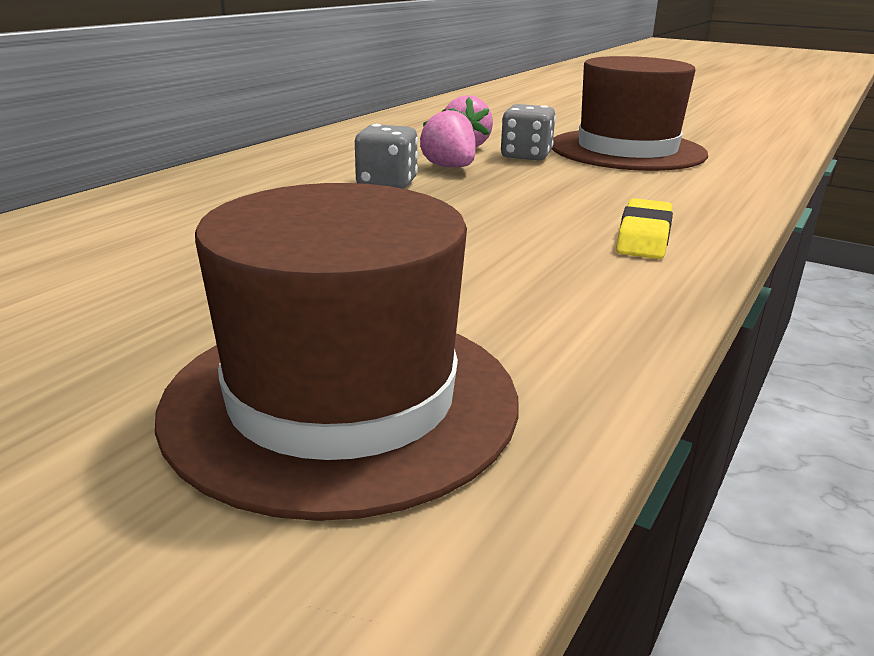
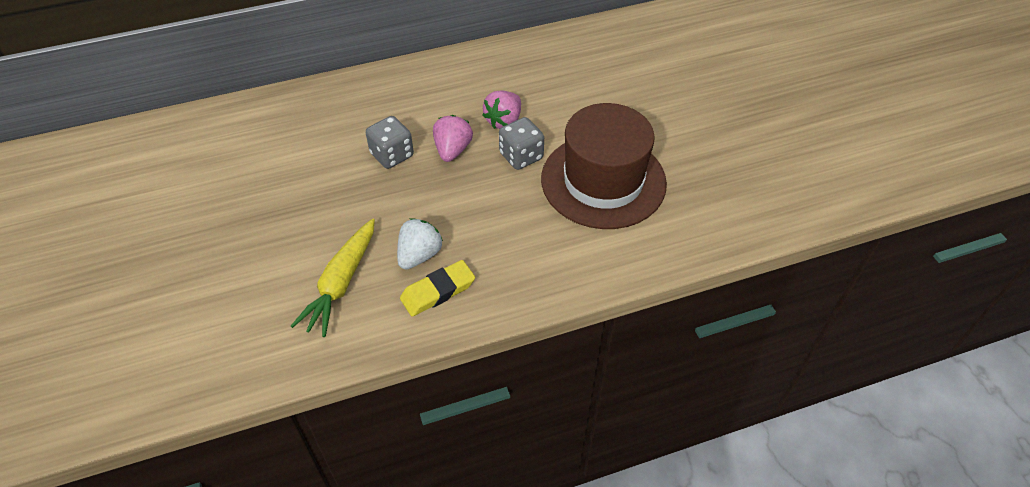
camera: 40 degrees right, 25 degrees up
brown hat [155,183,519,521] -> none
none -> yellow carrot [291,219,375,337]
none -> white strawberry [397,218,443,270]

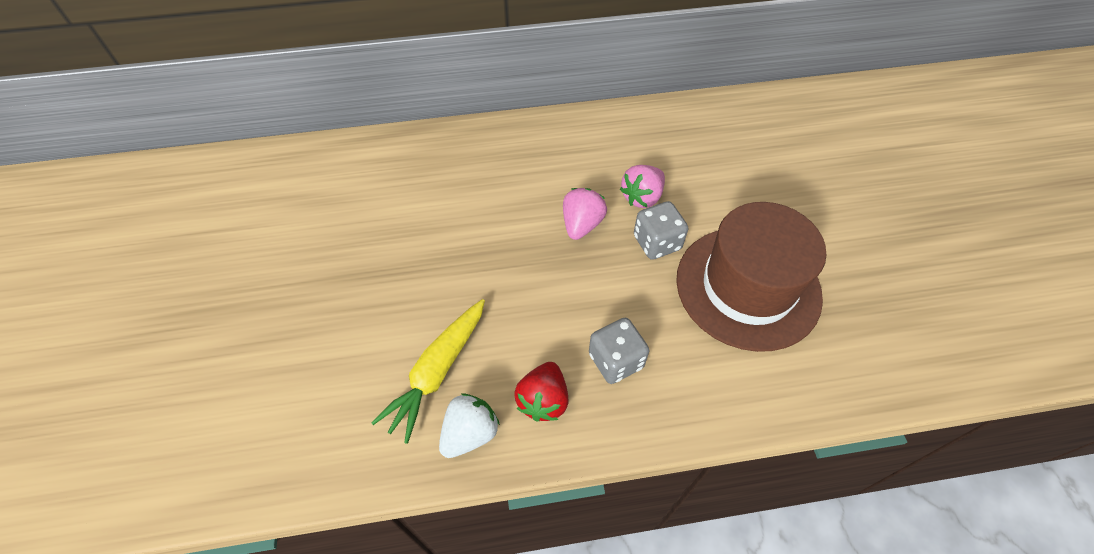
camera: 10 degrees right, 5 degrees up
grey dice [366,116,414,169] -> grey dice moved to [589,318,649,384]
white strawberry [397,218,443,270] -> white strawberry moved to [439,393,500,458]
yellow eraser [400,260,475,317] -> red strawberry [514,362,568,421]

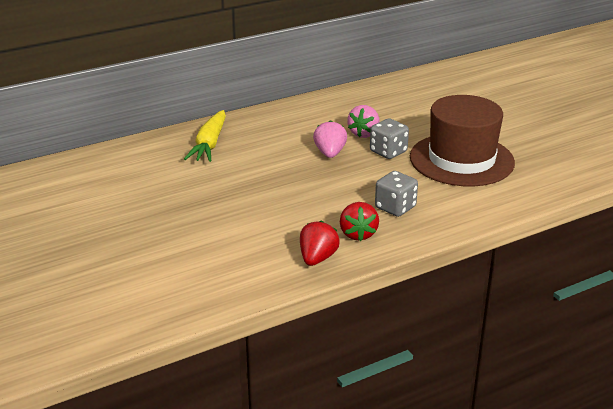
camera: 20 degrees left, 25 degrees down
yellow carrot [371,299,485,444] -> yellow carrot moved to [184,110,226,162]
white strawberry [439,393,500,458] -> red strawberry [300,221,340,266]

